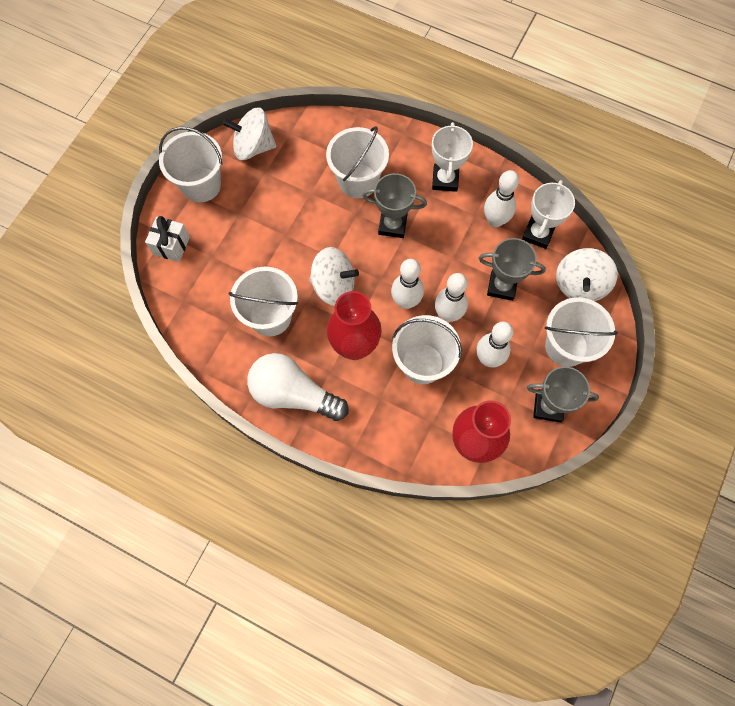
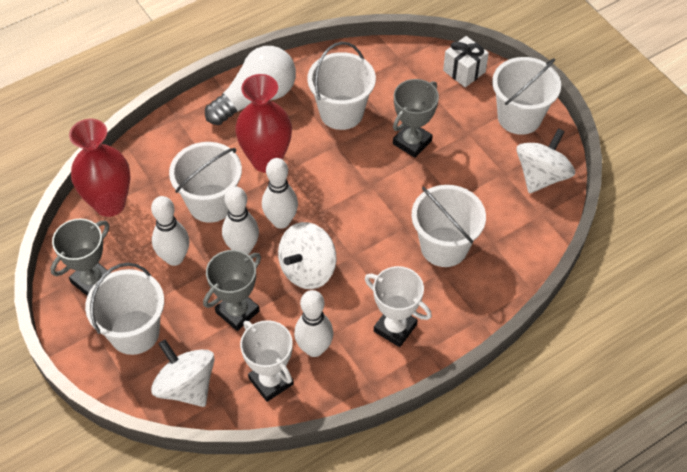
camera: 120 degrees right, 15 degrees down
white spinning top [309,247,359,306] -> white spinning top moved to [278,222,336,289]
grey trophy [362,173,427,238] -> grey trophy moved to [393,79,439,158]

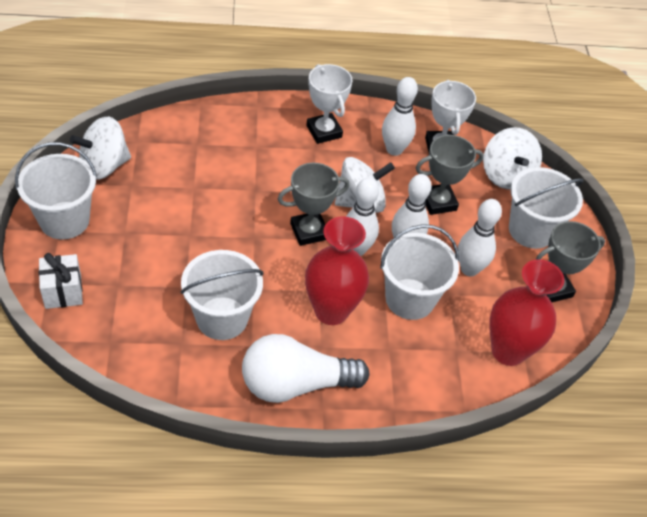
camera: 155 degrees left, 5 degrees down
grey trophy [393,79,439,158] -> grey trophy moved to [278,163,349,246]
white bucket [411,185,486,267] -> none

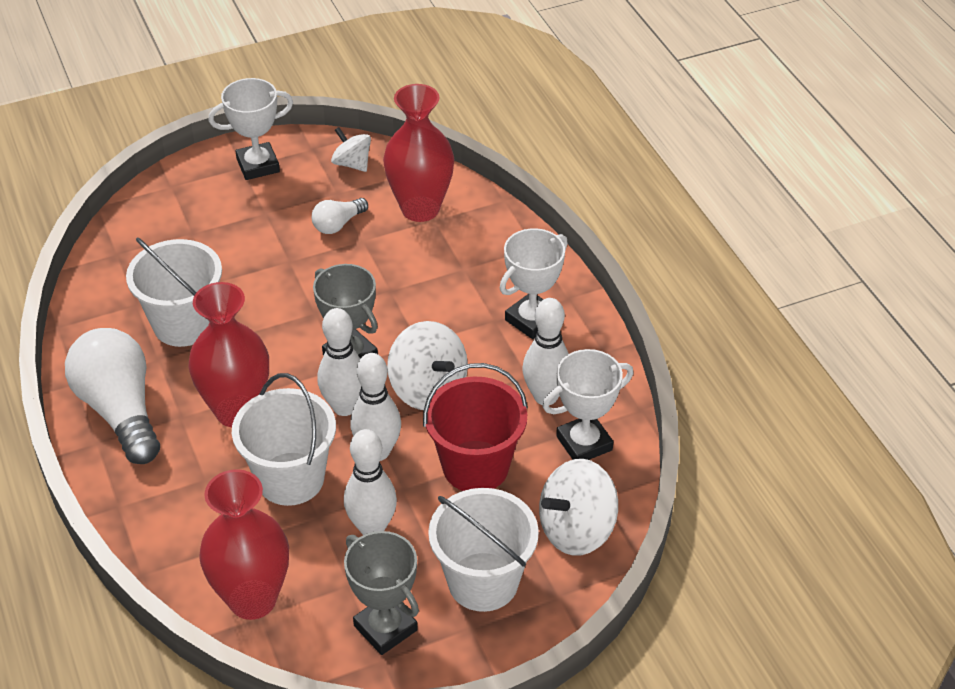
camera: 75 degrees right, 5 degrees down
white bucket [15,142,97,240] -> white trophy [208,78,293,180]
white gift [39,253,83,309] -> none
white spinning top [70,117,131,180] -> white spinning top [331,127,371,172], size x0.61
grey trophy [416,135,484,215] -> red bucket [423,363,528,491]
none -> white light bulb [312,198,368,234]
none -> red vase [383,84,454,222]

